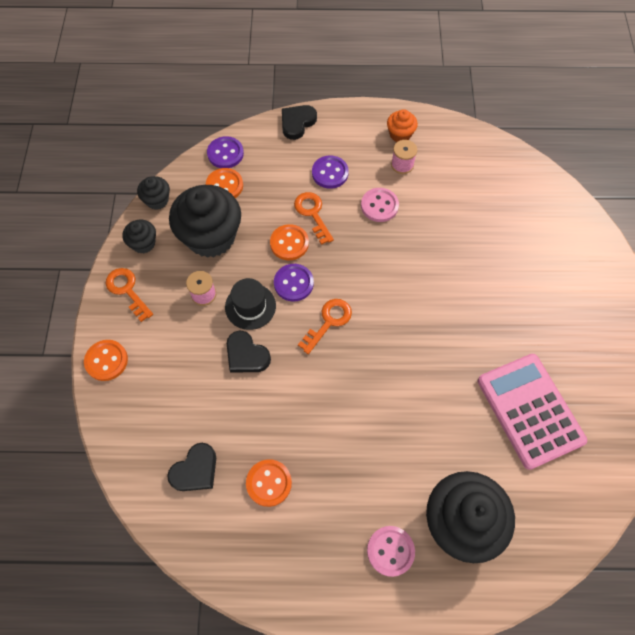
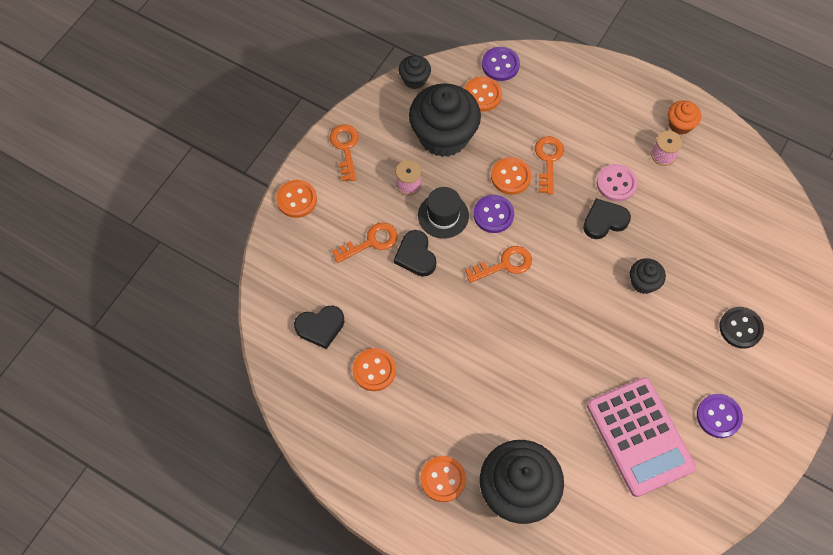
camera: 30 degrees right, 0 degrees up
black cupcake [123,219,156,253] -> black cupcake moved to [630,258,666,294]
black heart [282,105,317,140] -> black heart moved to [583,199,631,239]
purple button [312,155,349,189] -> purple button moved to [697,394,743,438]
pink button [367,526,415,577] -> orange button [420,456,466,502]
pink calculator [478,354,587,470] -> pink calculator turned 150 degrees clockwise [587,377,696,497]
none -> orange key [332,222,397,263]
none -> black button [719,307,764,349]

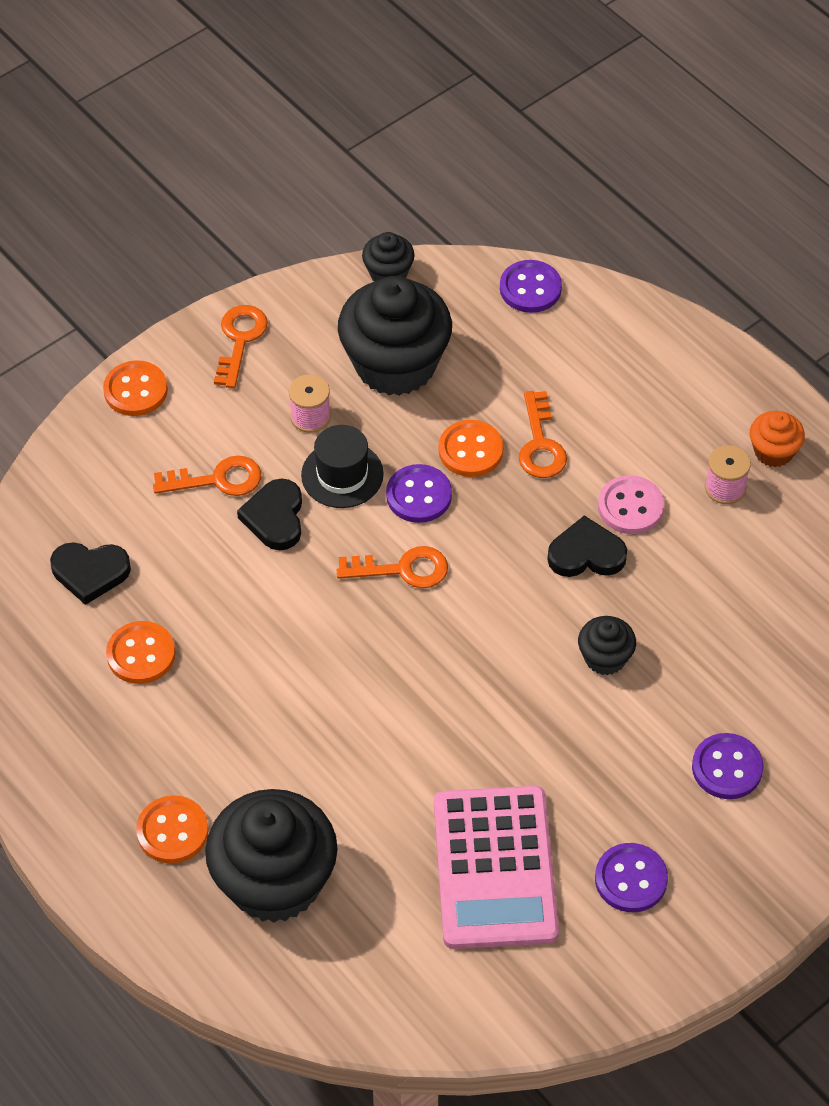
camera: 20 degrees right, 10 degrees down
orange button [464,76,502,112] -> none
orange key [535,136,564,194] -> orange key turned 150 degrees clockwise [519,391,567,478]
black button [719,307,764,349] -> purple button [692,733,764,799]

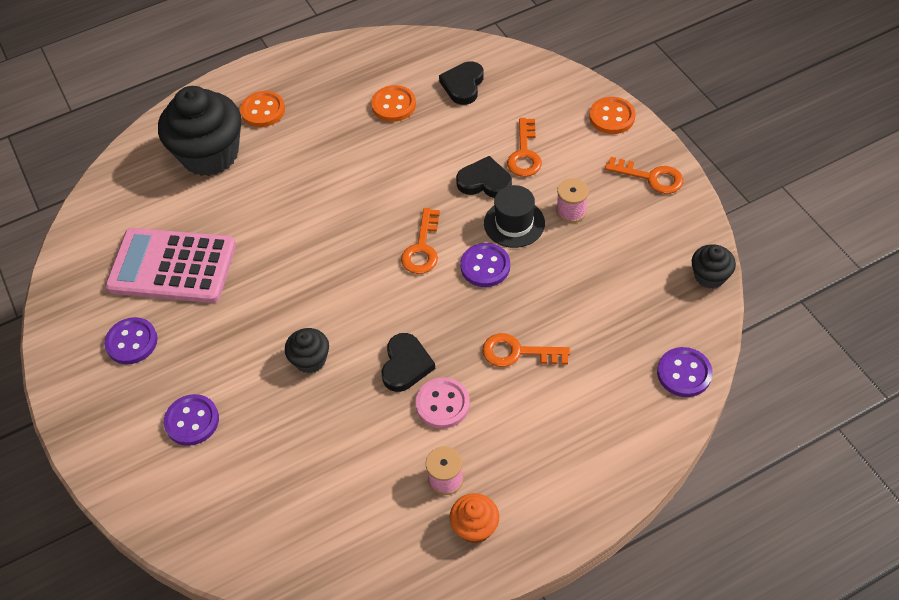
camera: 105 degrees right, 0 degrees up
black cupcake [338,276,452,396] -> none
orange button [438,420,503,477] -> none

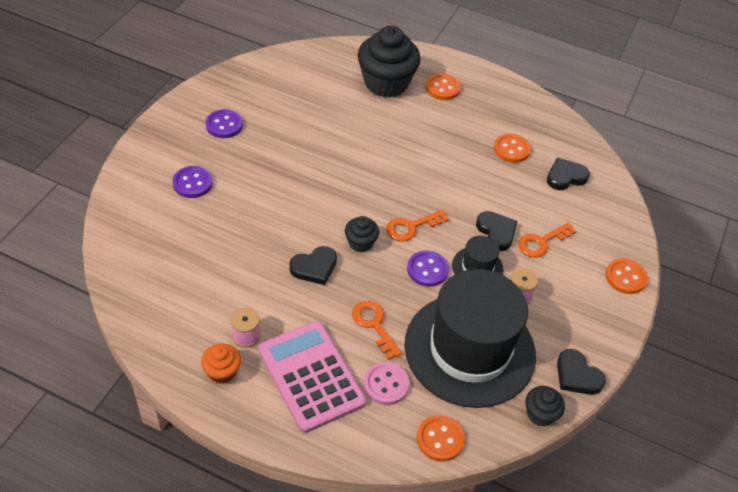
camera: 45 degrees right, 5 degrees down
pink calculator [105,228,236,303] -> pink calculator moved to [258,321,367,433]
black cupcake [285,328,329,374] -> black cupcake moved to [345,216,379,252]
pink button [416,378,470,429] -> pink button moved to [363,362,409,405]
orange key [605,157,683,194] -> none
purple button [657,347,713,397] -> orange button [417,415,465,462]
none -> black hat [405,269,536,408]
none -> black heart [557,349,606,395]

